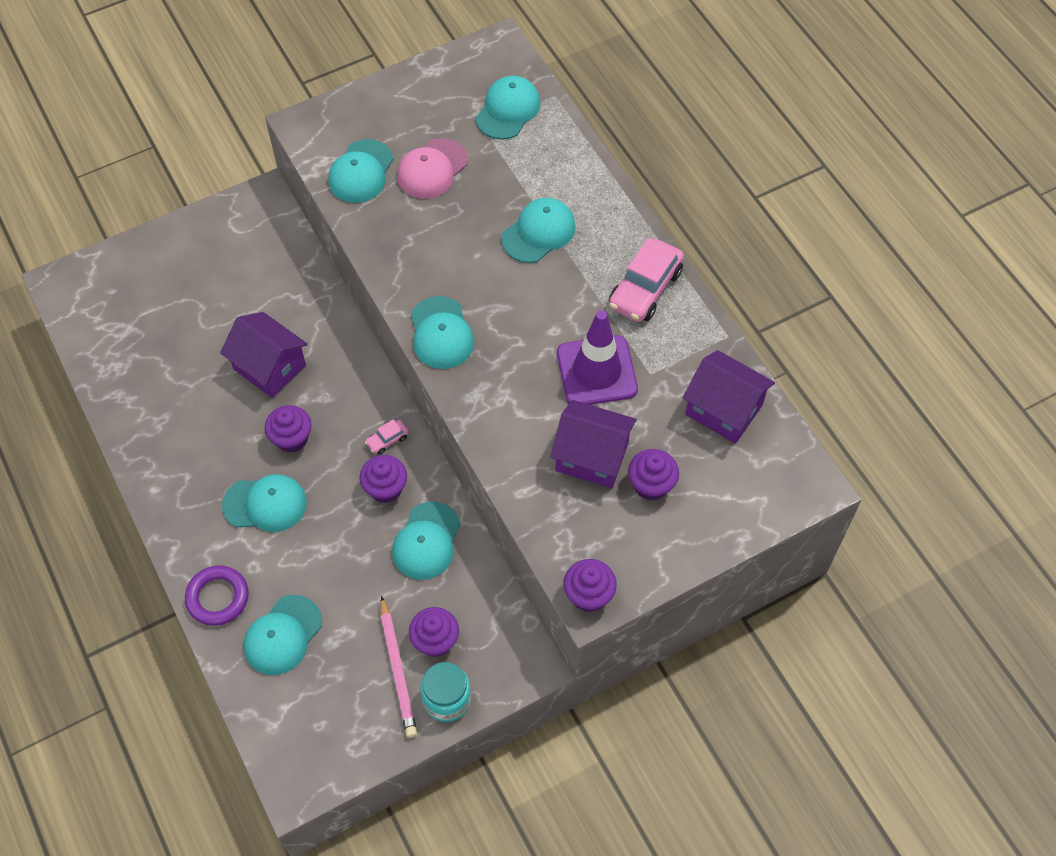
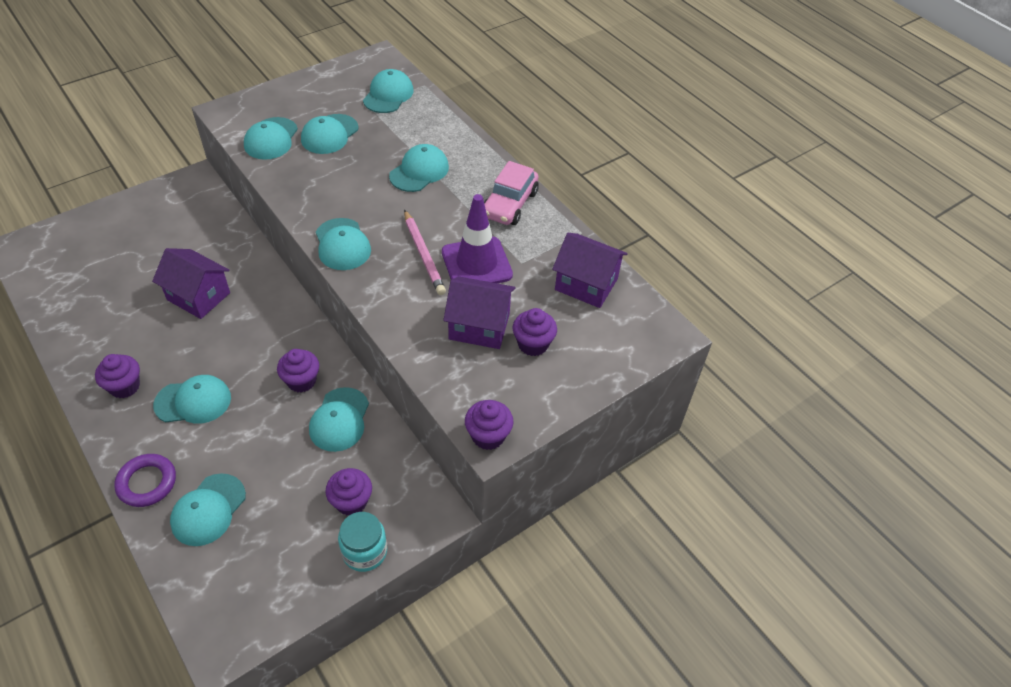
camera: 10 degrees left, 10 degrees down
purple cupcake [265,405,312,453] -> purple cupcake moved to [95,354,140,398]
pink car [365,419,409,455] -> none
pink pencil [380,596,417,738] -> pink pencil moved to [404,210,446,295]
pink cap [397,138,468,199] -> turquoise cap [301,114,358,154]

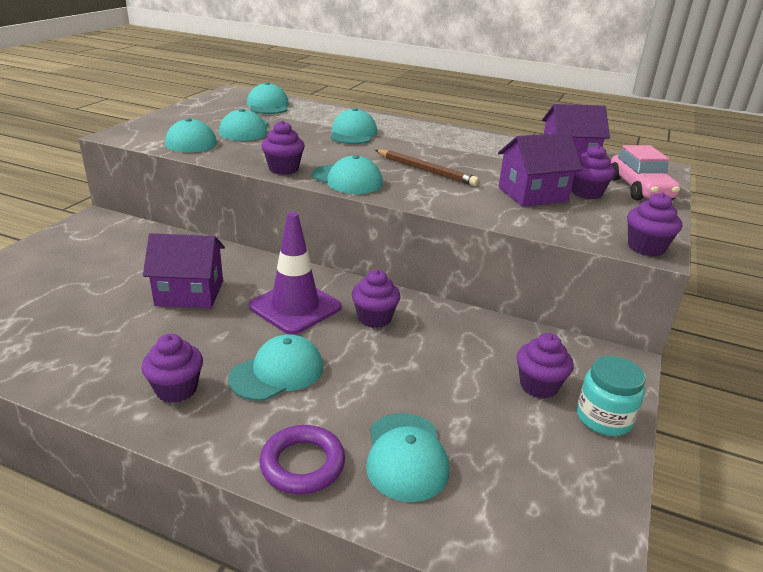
camera: 30 degrees left, 20 degrees down
turquoise cap [309,387,369,452] -> none
pink pencil [404,210,446,295] -> brown pencil [375,150,479,186]
purple traffic cone [442,194,513,283] -> purple traffic cone moved to [249,212,341,335]
pink car [484,161,539,225] -> pink car moved to [611,145,680,201]
none -> purple cupcake [261,120,305,175]

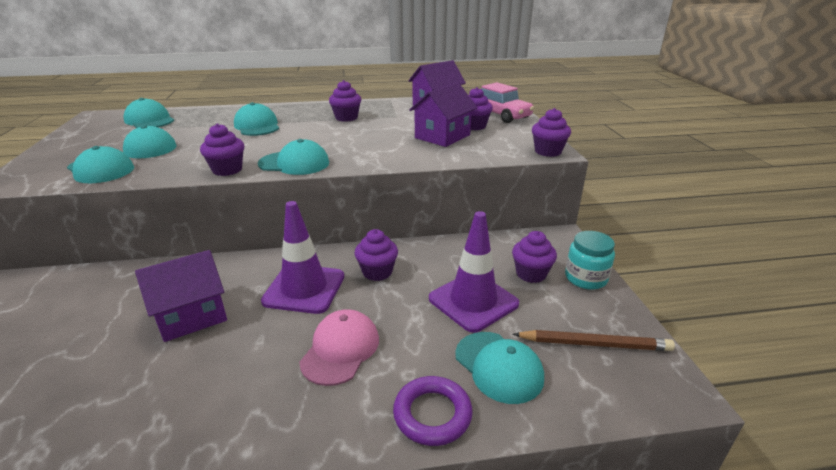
camera: 30 degrees left, 0 degrees up
purple cupcake [141,334,203,403] -> purple cupcake moved to [329,80,361,122]
turquoise cap [228,334,323,401] -> pink cap [299,309,379,386]
brown pencil [375,150,479,186] -> brown pencil moved to [512,330,675,351]
none -> purple traffic cone [429,211,519,333]

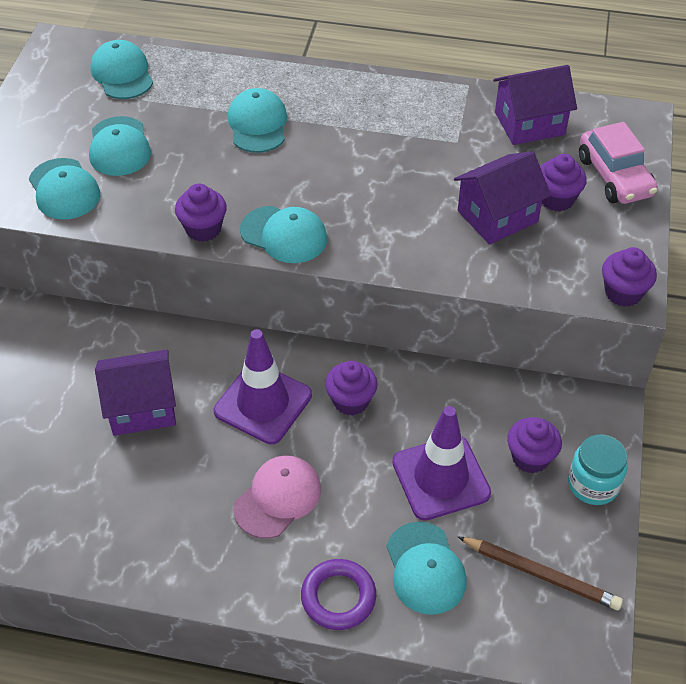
camera: 20 degrees right, 20 degrees up
purple cupcake [329,80,361,122] -> none

